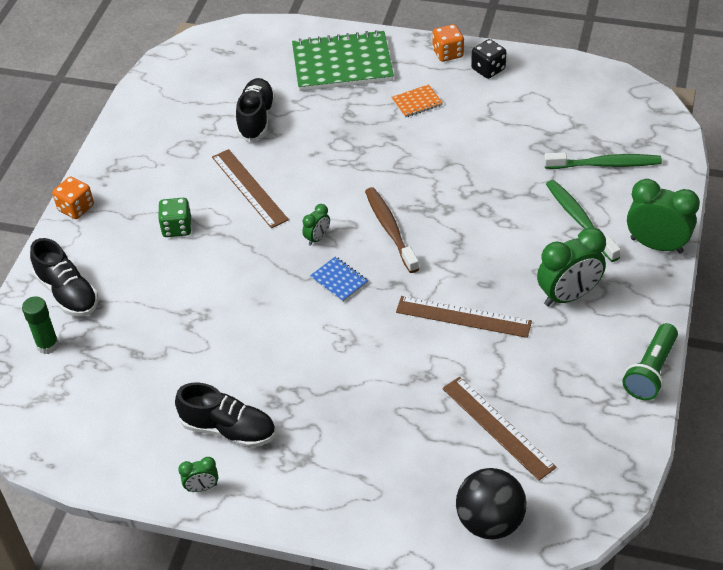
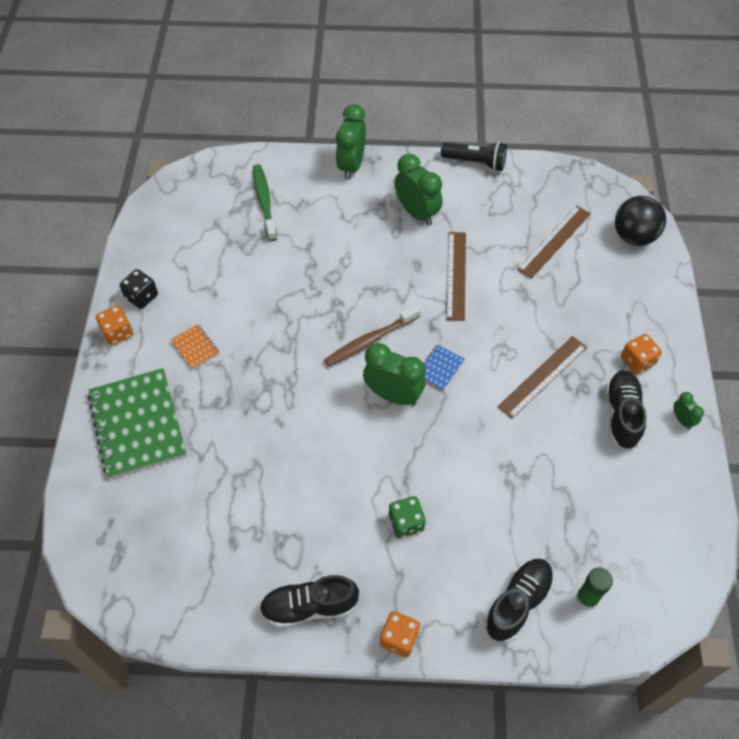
camera: 105 degrees left, 10 degrees up
brown ruler [212,149,289,228] -> brown ruler moved to [497,336,587,419]
black shoe [236,78,275,142] -> black shoe moved to [259,575,359,628]
green clock [302,204,330,246] -> green clock [363,343,426,406], size x2.04
green toothbrush [546,180,621,262] -> none
green flashlight [622,323,678,400] -> black flashlight [441,142,507,171]
none -> orange dice [621,334,662,374]

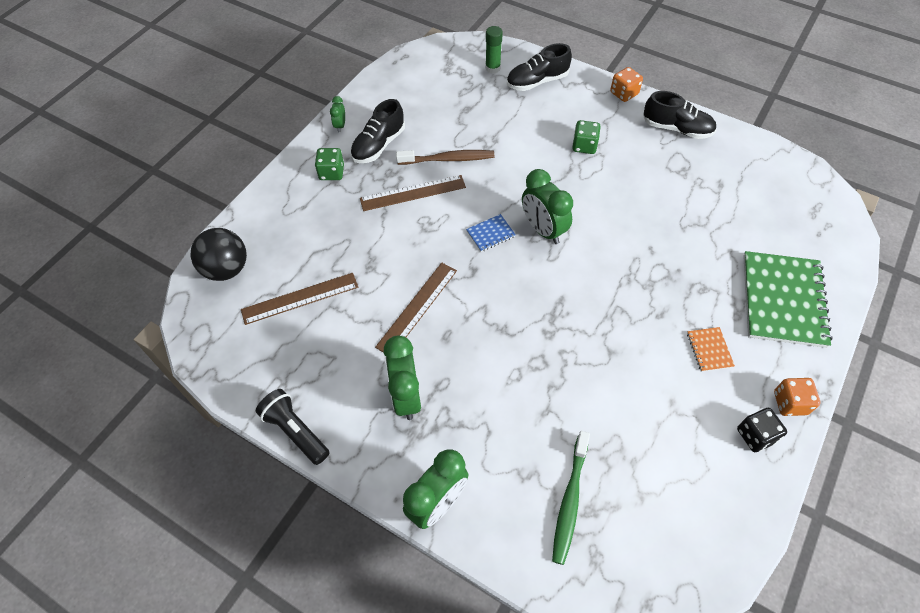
camera: 150 degrees left, 0 degrees up
brown toothbrush [324,305,421,366] -> brown toothbrush moved to [396,150,494,165]
orange dice [621,334,662,374] -> green dice [315,148,344,180]

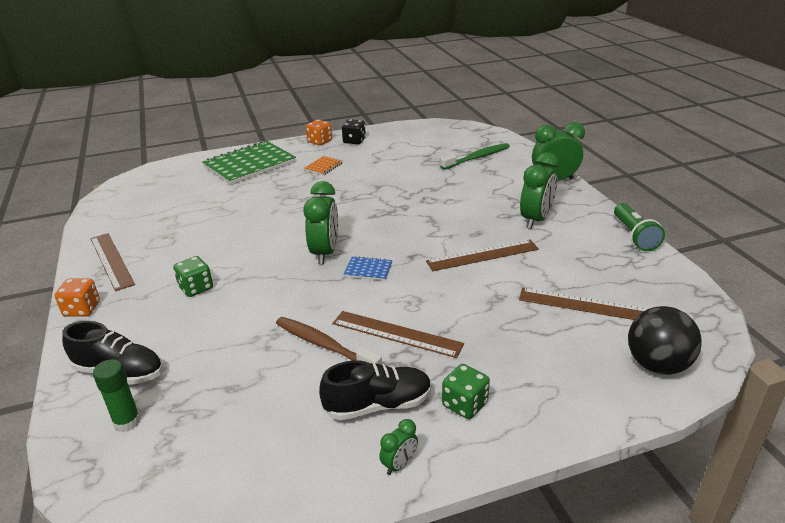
camera: 140 degrees left, 25 degrees down
black flashlight [256,389,329,465] -> green flashlight [614,203,665,251]
black shoe [643,91,716,139] -> brown ruler [91,233,135,291]

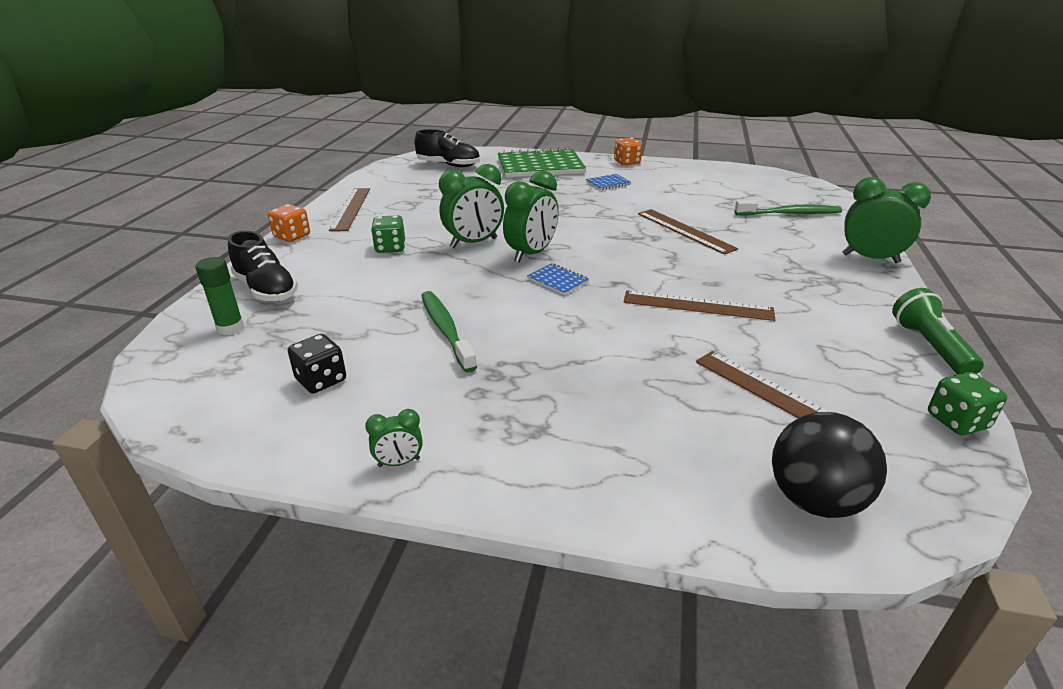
camera: 30 degrees right, 0 degrees up
brown toothbrush [276,317,382,365] -> green toothbrush [421,291,477,373]
orange notebook [304,156,343,175] -> blue notebook [586,174,631,190]
black shoe [319,360,432,420] -> black shoe moved to [415,129,480,167]
brown ruler [333,311,464,358] -> brown ruler moved to [638,209,738,255]
black dice [342,119,366,144] -> black dice moved to [288,334,346,393]
green dice [442,364,490,419] -> green dice moved to [928,372,1007,435]
green clock [520,152,559,229] -> green clock moved to [439,164,504,248]
green flashlight [614,203,665,251] -> green flashlight turned 150 degrees clockwise [892,288,984,375]

